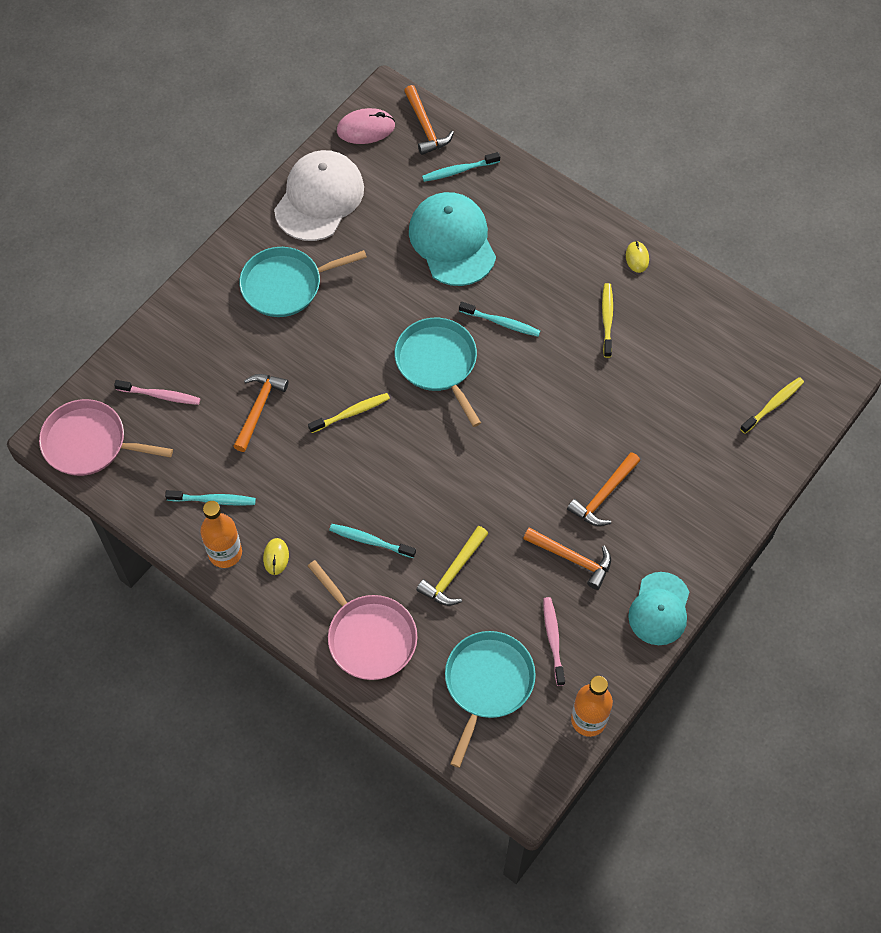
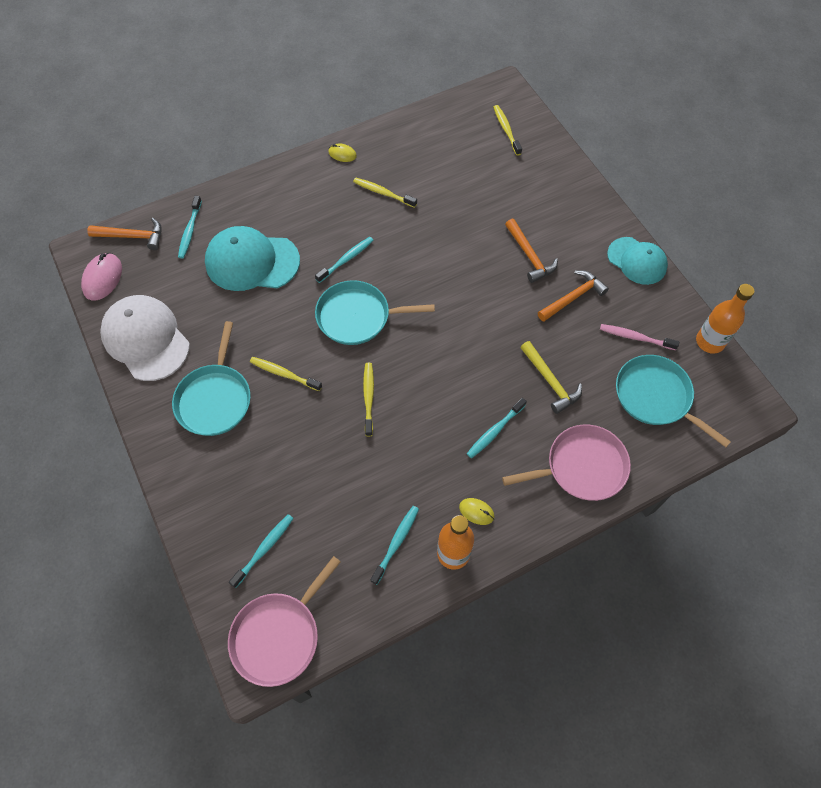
camera: 65 degrees left, 0 degrees up
pink toothbrush [114,380,200,405] -> turquoise toothbrush [229,514,294,588]
orange hammer [233,374,289,452] -> none
none -> yellow toothbrush [250,357,322,391]

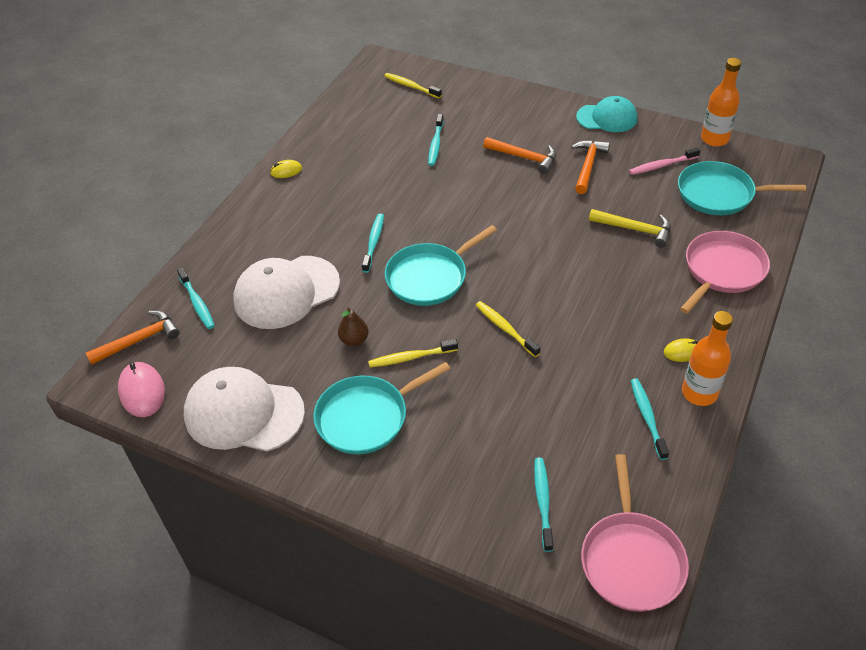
camera: 35 degrees left, 15 degrees down
turquoise pan [172,321,251,436] -> turquoise pan turned 90 degrees clockwise [313,362,451,454]
turquoise cap [205,226,300,291] -> white cap [233,256,340,329]
yellow toothbrush [353,178,417,208] -> none
turquoise toothbrush [467,398,527,458] -> turquoise toothbrush moved to [428,114,444,166]
none -> brown pear [338,307,368,346]

